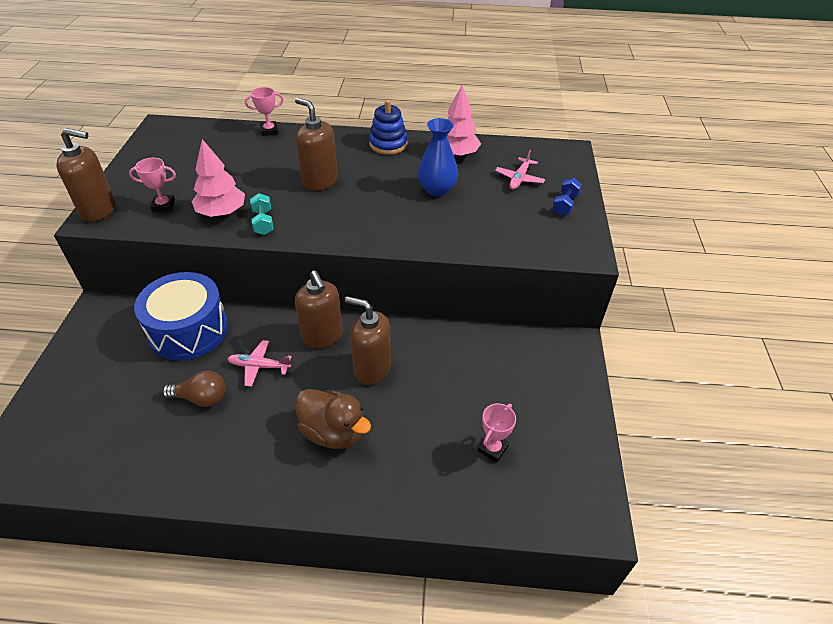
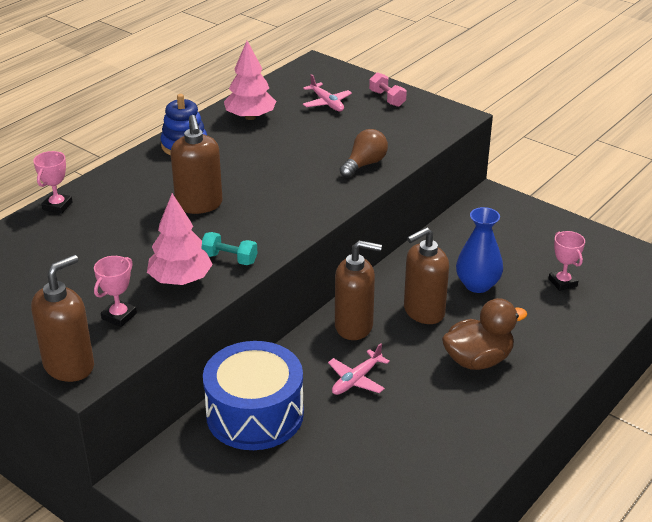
camera: 55 degrees left, 10 degrees down
brown light bulb [162,371,226,407] -> brown light bulb moved to [339,129,388,178]
brown soap dispenser [295,98,338,191] -> brown soap dispenser turned 90 degrees counterclockwise [171,115,223,214]
blue vase [418,118,458,197] -> blue vase moved to [456,207,503,293]
blue dumbbell [552,178,582,216] -> pink dumbbell [369,72,407,107]

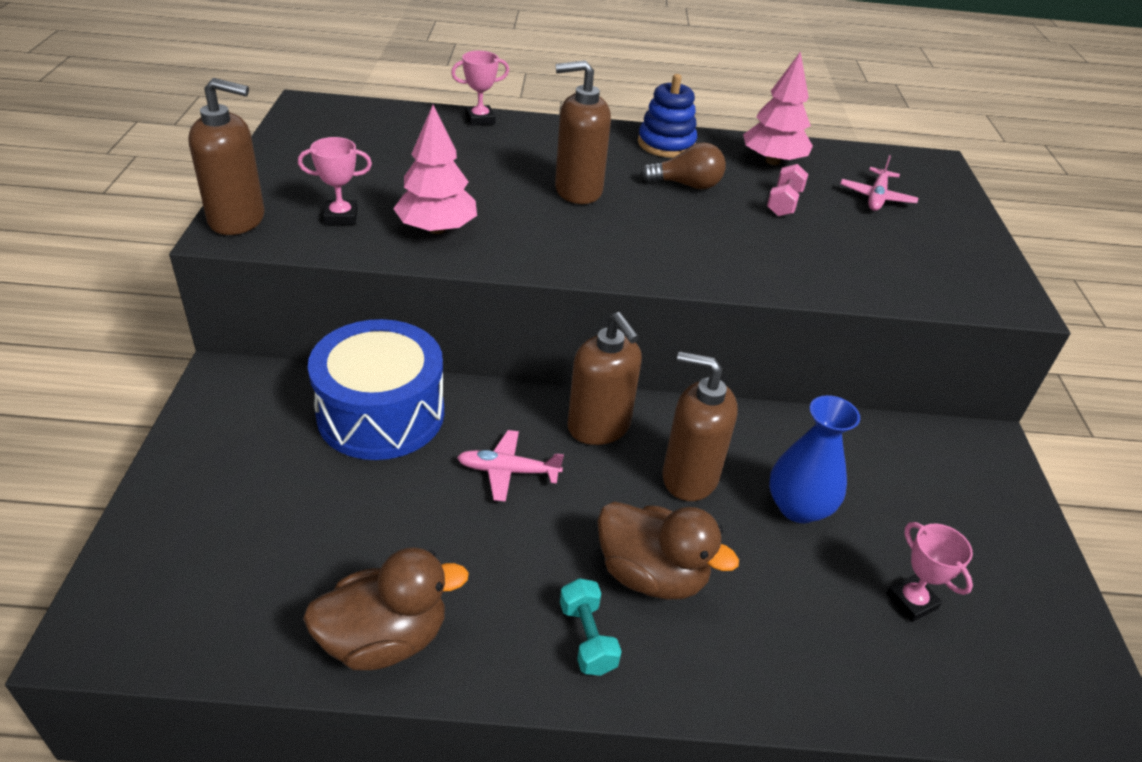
camera: 50 degrees right, 5 degrees up
brown soap dispenser [171,115,223,214] -> brown soap dispenser turned 45 degrees clockwise [555,60,611,204]
turquoise dumbbell [201,232,257,265] -> turquoise dumbbell moved to [560,578,622,676]
brown light bulb [339,129,388,178] -> brown light bulb moved to [640,142,726,190]
pink dumbbell [369,72,407,107] -> pink dumbbell moved to [767,164,808,217]
pink trophy [549,231,585,291] -> pink trophy turned 60 degrees counterclockwise [886,522,973,622]
none -> brown duck [303,547,469,670]

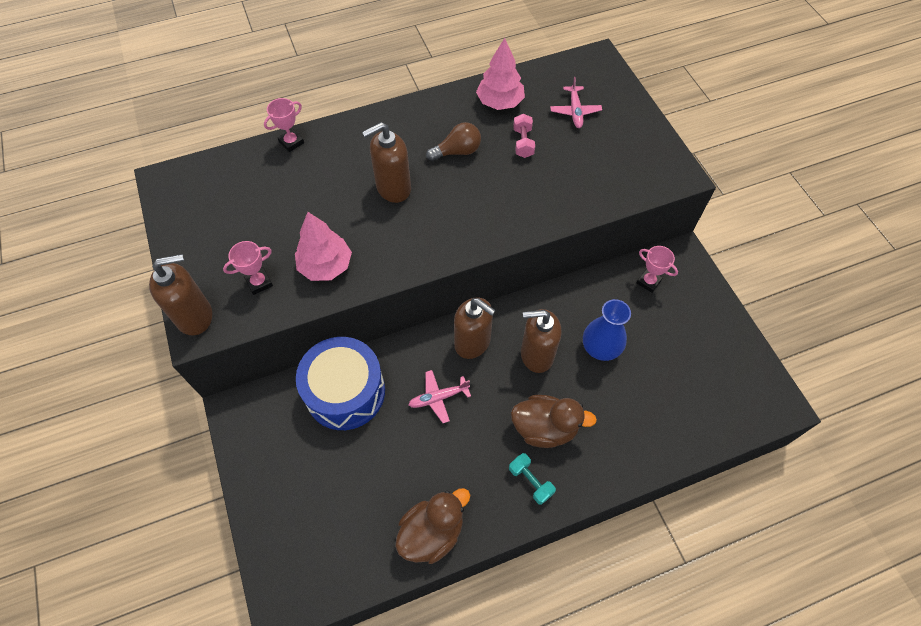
camera: 20 degrees left, 20 degrees up
blue stacking toy [638,74,697,158] -> none
pink trophy [886,522,973,622] -> pink trophy moved to [637,246,678,293]

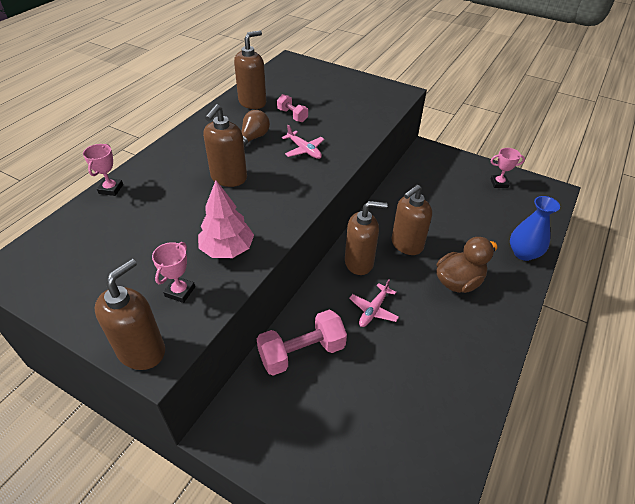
camera: 40 degrees left, 15 degrees down
blue drum [296,337,385,430] -> pink dumbbell [257,310,347,376]
brown duck [395,488,470,564] -> none
pink tree [476,38,525,110] -> brown soap dispenser [234,30,266,109]
turquoise dumbbell [509,453,556,505] -> none
pink plane [550,77,602,128] -> pink plane moved to [282,125,325,159]
blue vase [583,299,631,361] -> blue vase moved to [510,196,560,261]
pink trophy [637,246,678,293] -> pink trophy moved to [491,148,525,188]

